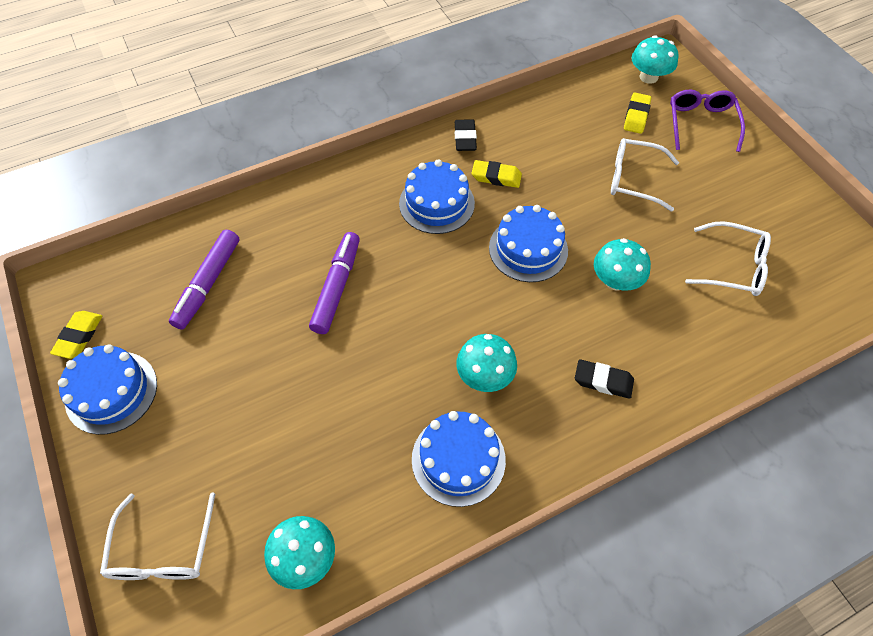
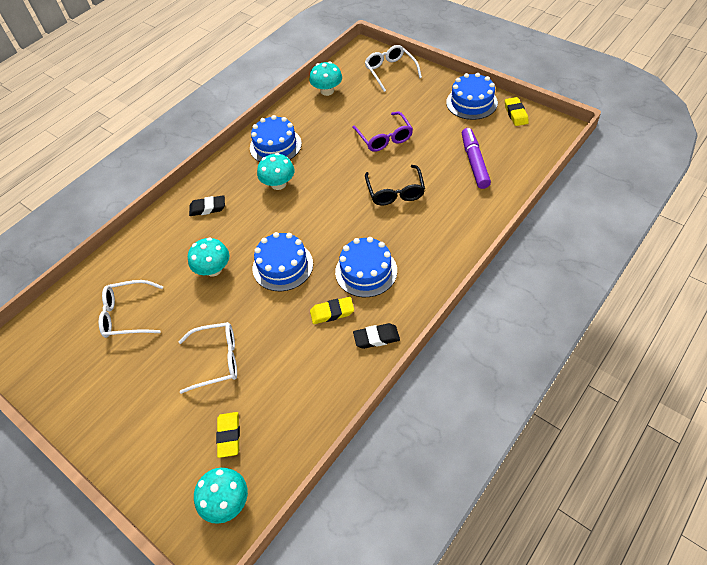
camera: 160 degrees right, 5 degrees down
purple marker [309,232,360,334] -> black glasses [365,165,425,206]
black eraser [455,119,477,151] -> black eraser turned 75 degrees counterclockwise [353,323,400,349]
purple glasses [670,89,745,152] -> purple glasses moved to [352,112,413,152]

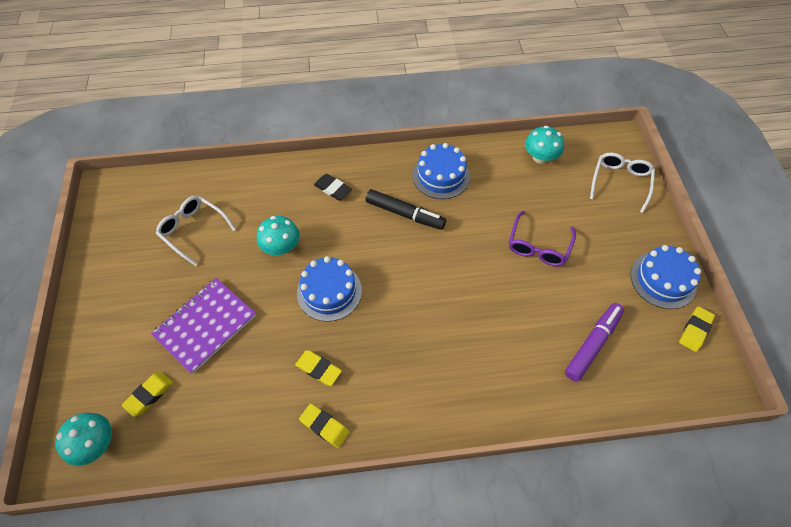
camera: 40 degrees right, 5 degrees up
white glasses [179,322,237,394] -> purple notebook [151,278,256,374]
turquoise mushroom [257,153,295,190] -> black marker [366,189,446,230]
blue cake [335,237,397,297] -> none
black eraser [353,323,400,349] -> yellow eraser [299,403,350,448]
black glasses [365,165,425,206] -> none

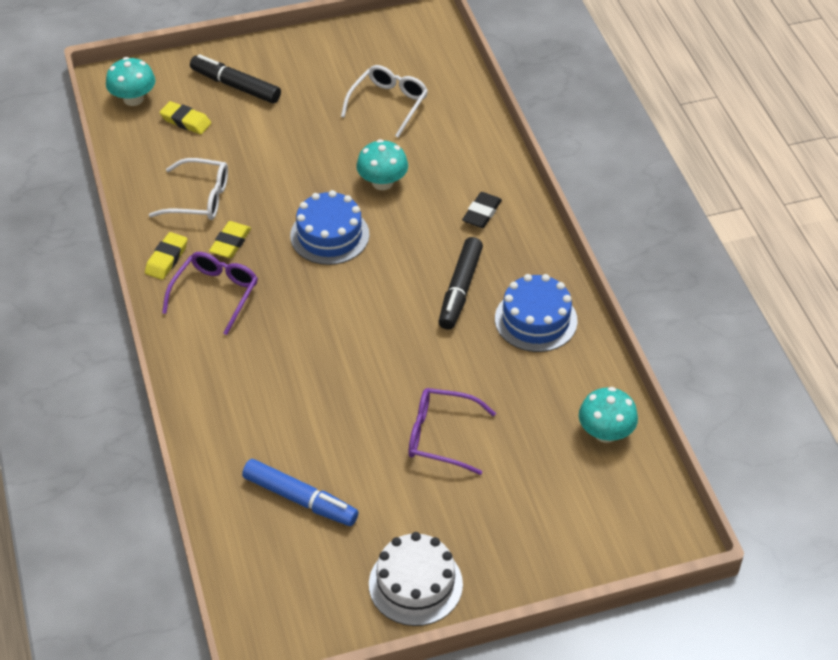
camera: 80 degrees right, 10 degrees down
purple notebook [151,278,256,374] -> none
purple marker [565,303,624,382] -> blue marker [242,459,358,526]
white glasses [590,153,655,213] -> white glasses moved to [149,158,228,220]
blue cake [630,245,701,309] -> white cake [369,532,463,626]
yellow eraser [679,306,715,352] -> none
none -> purple glasses [162,252,258,335]
none -> black marker [190,54,281,103]

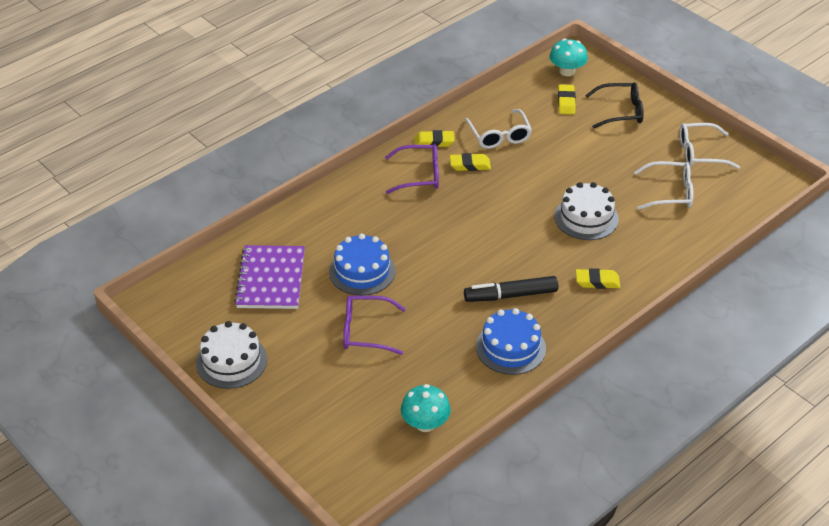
camera: 65 degrees right, 5 degrees down
black marker [190,54,281,103] -> black glasses [585,82,643,129]
blue marker [242,459,358,526] -> purple notebook [234,245,305,309]
blue cake [290,190,369,265] -> blue cake moved to [329,234,396,296]
turquoise mushroom [356,139,408,190] -> white cake [555,182,619,240]
purple glasses [408,388,496,475] -> purple glasses turned 75 degrees counterclockwise [343,296,406,355]
black eraser [462,192,502,228] -> yellow eraser [576,268,620,289]
none -> white glasses [679,123,740,169]

